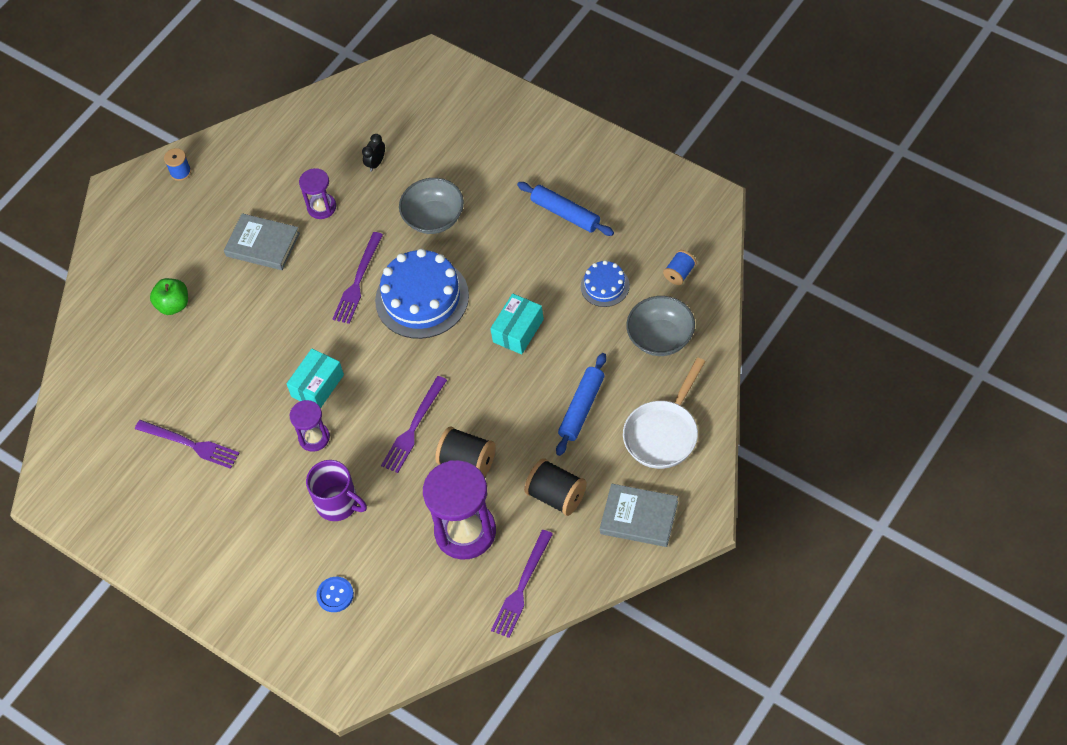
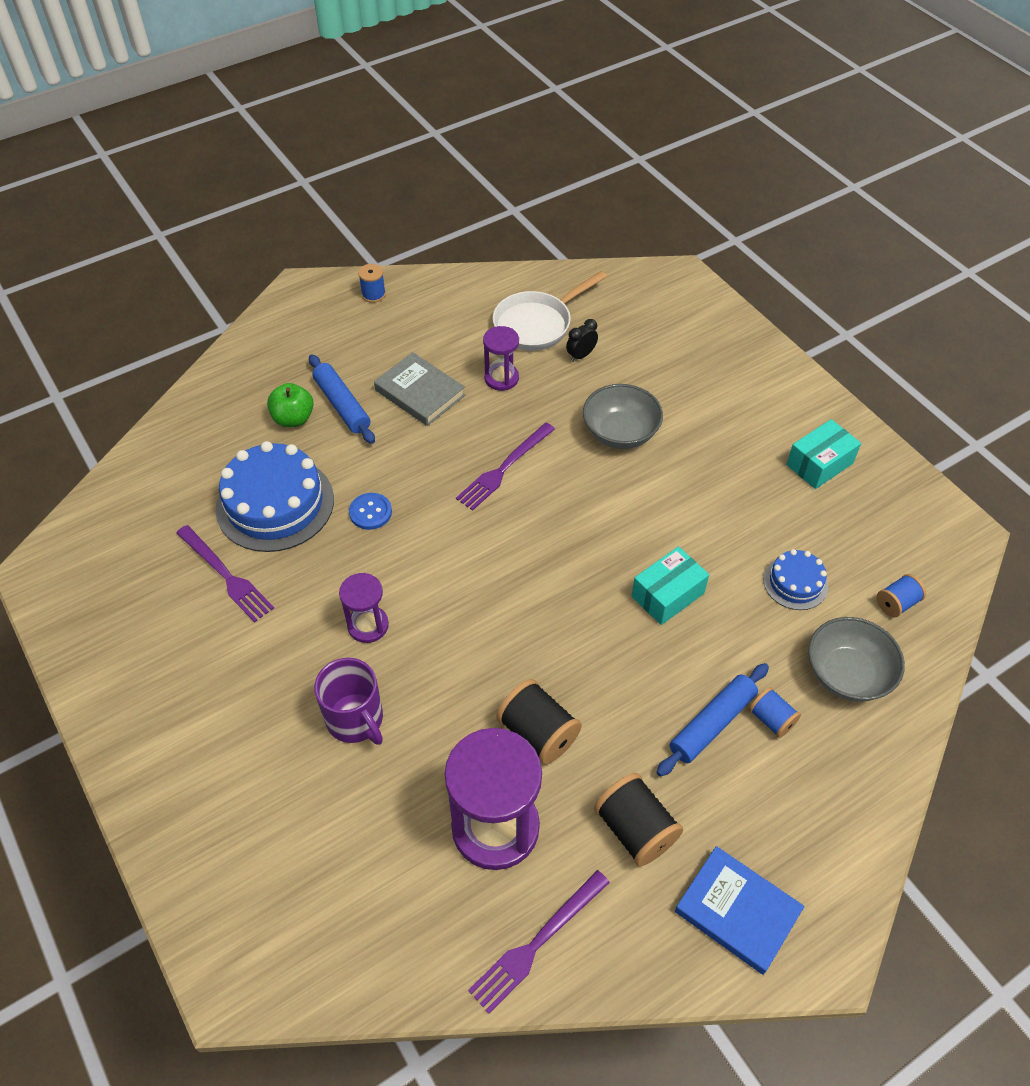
camera: 15 degrees right, 5 degrees down
turquoise box [287,349,344,408] -> turquoise box moved to [786,419,861,489]
blue button [316,577,354,612] -> blue button moved to [349,493,392,530]
blue cake [375,248,469,339] -> blue cake moved to [215,441,334,552]
purple fork [381,376,447,473] -> none
blue rolling pin [517,182,614,236] -> blue rolling pin moved to [309,354,375,444]
grey book [600,484,678,547] -> blue book [675,846,804,975]
white pan [623,357,705,469] -> white pan moved to [493,271,607,351]
none -> blue spool [749,687,801,738]

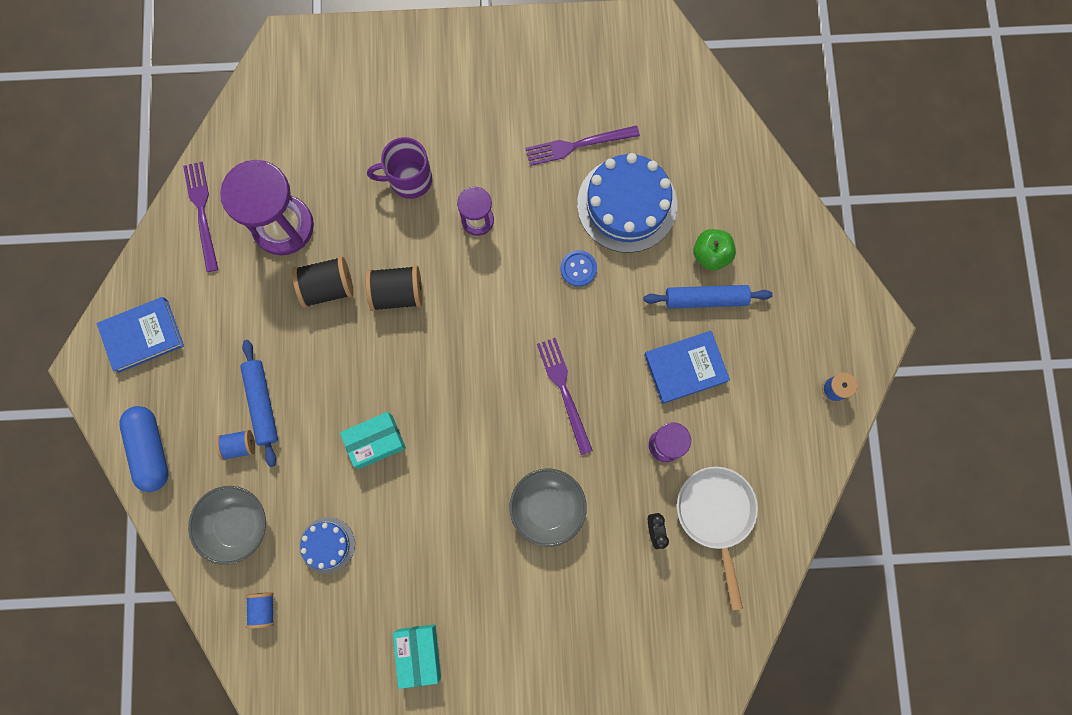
camera: 120 degrees right, 25 degrees up
grey book [374,352,465,426] -> blue book [644,331,730,404]
black spool [594,773,683,867] -> black spool moved to [365,265,423,311]
turquoise box [632,546,709,625] -> turquoise box turned 75 degrees clockwise [340,412,406,469]
none -> blue capsule [119,406,168,492]

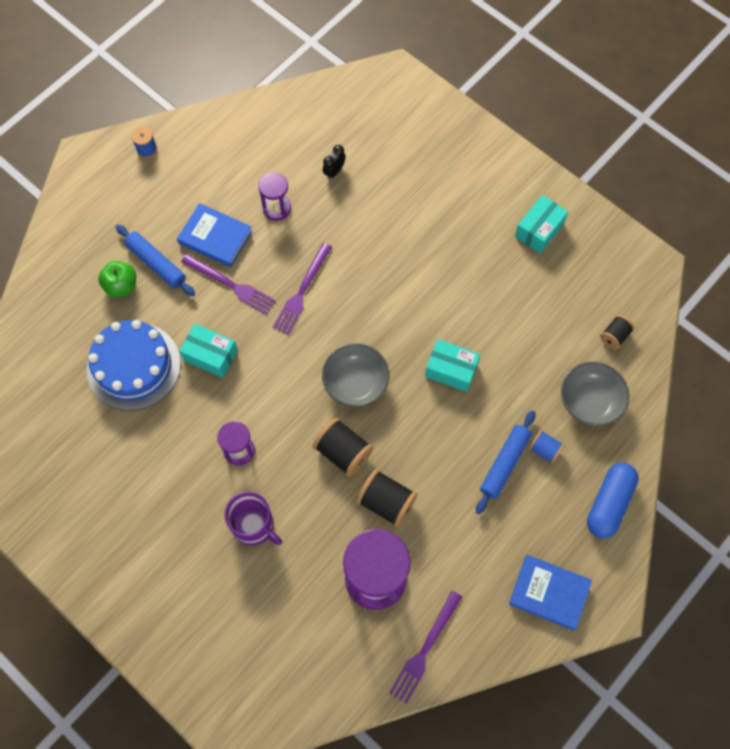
camera: 135 degrees left, 10 degrees down
blue spool [246,592,274,629] -> black spool [600,315,634,349]
blue cake [299,517,355,574] -> none
grey bowl [509,469,587,547] -> grey bowl moved to [322,343,389,407]
purple fork [526,125,640,166] -> purple fork moved to [181,254,276,314]
blue button [561,250,597,287] -> turquoise box [179,324,238,378]
white pan [677,467,758,610] -> none

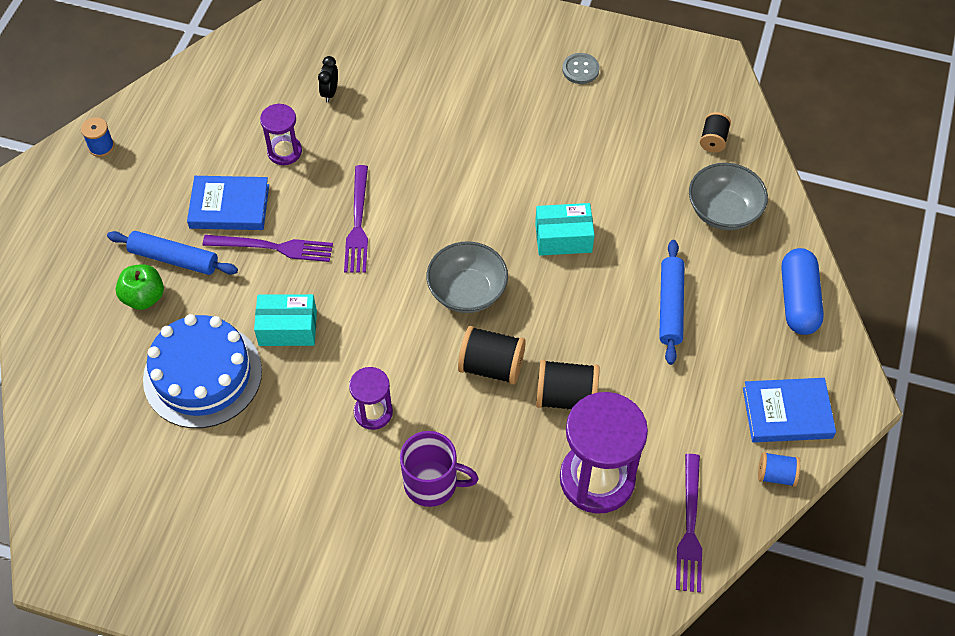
camera: 25 degrees left, 10 degrees down
turquoise box [515,195,568,253] -> grey button [562,53,600,84]
blue spool [528,430,565,464] -> blue spool moved to [758,452,800,487]

